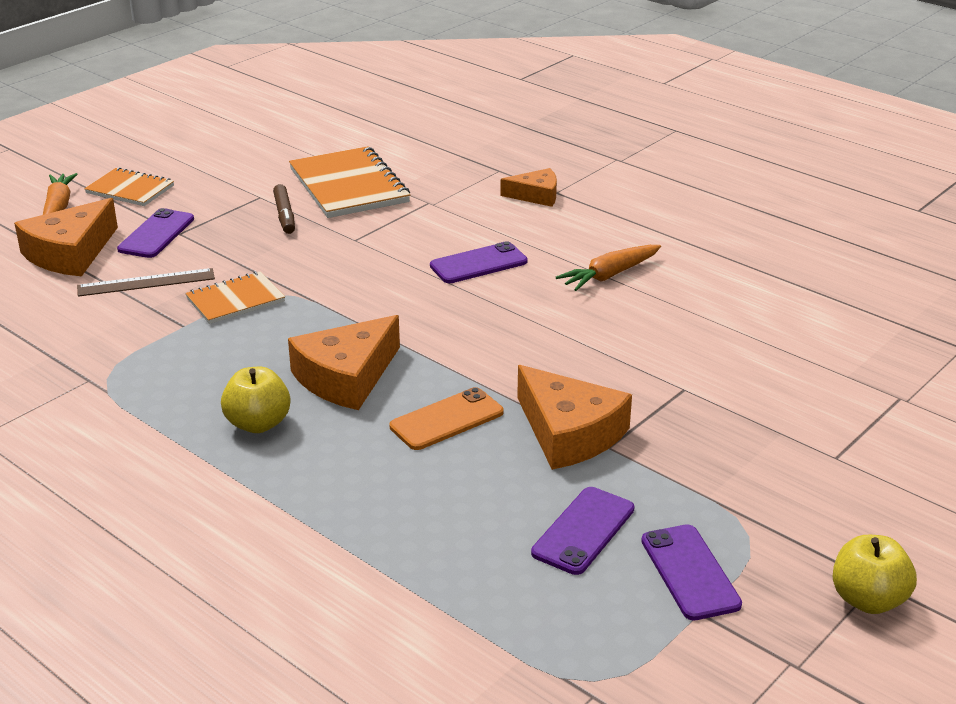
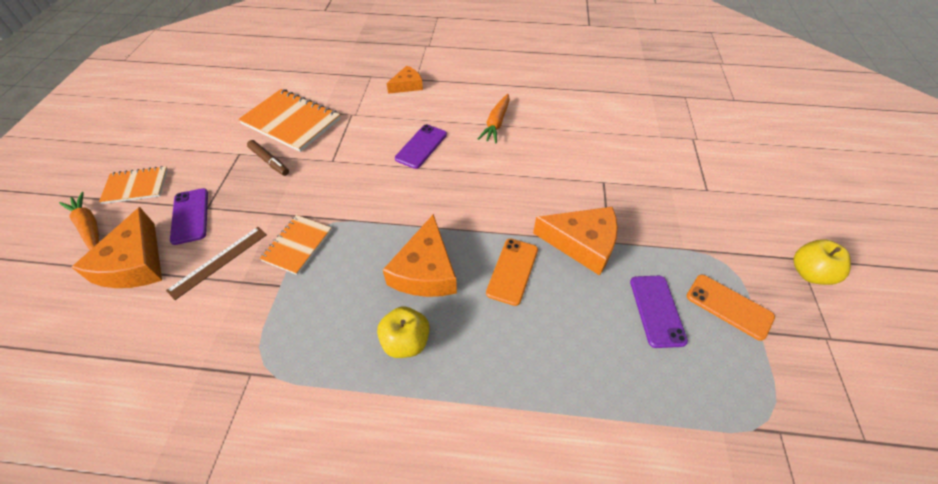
camera: 35 degrees left, 20 degrees up
purple phone [641,524,742,620] -> orange phone [686,275,775,341]

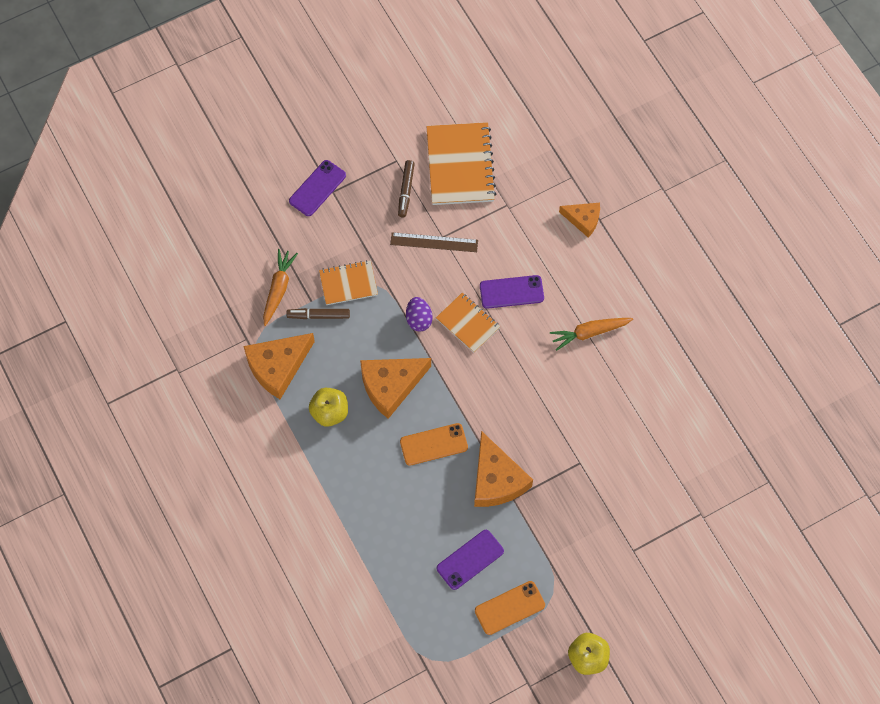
camera: 55 degrees right, 15 degrees up
orange carrot [59,192,99,250] -> orange carrot moved to [263,249,298,326]
orange cheese [71,207,162,288] -> orange cheese moved to [244,333,315,399]
orange notebook [99,166,168,204] -> orange notebook moved to [436,293,500,353]
brown ruler [166,227,267,300] -> brown ruler moved to [390,232,478,252]
orange phone [686,275,775,341] -> orange phone turned 60 degrees clockwise [475,581,545,635]
none -> brown marker [286,308,350,319]
none -> purple egg [406,297,433,332]

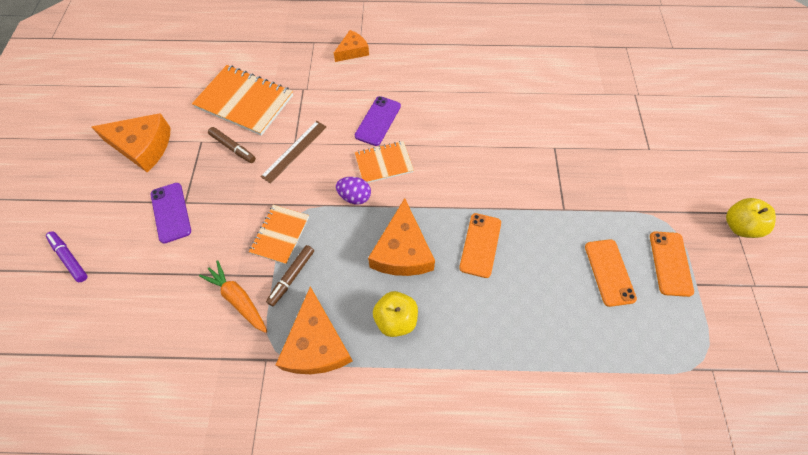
camera: 60 degrees left, 5 degrees down
purple phone [437,530,504,590] -> orange phone [585,239,637,307]
orange cheese [474,431,533,507] -> orange cheese moved to [91,113,171,173]
orange carrot [550,318,633,351] -> none
none -> purple marker [46,231,88,282]

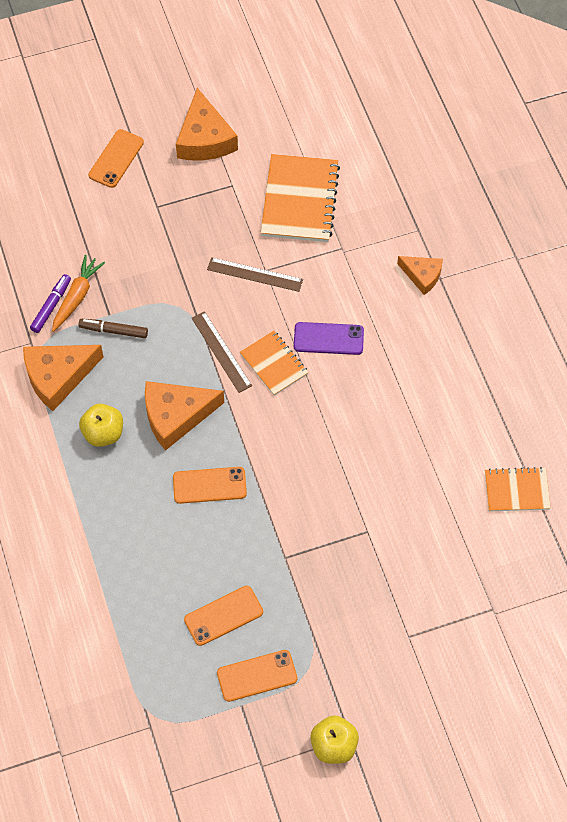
camera: 70 degrees right, 0 degrees up
purple marker [46,231,88,282] -> purple marker moved to [30,274,71,333]
purple phone [151,183,191,244] -> none
brown marker [208,127,256,163] -> none
orange notebook [249,205,309,265] -> orange notebook moved to [485,467,551,512]
purple egg [336,177,371,205] -> brown ruler [191,311,252,393]
none -> orange phone [88,129,144,188]

